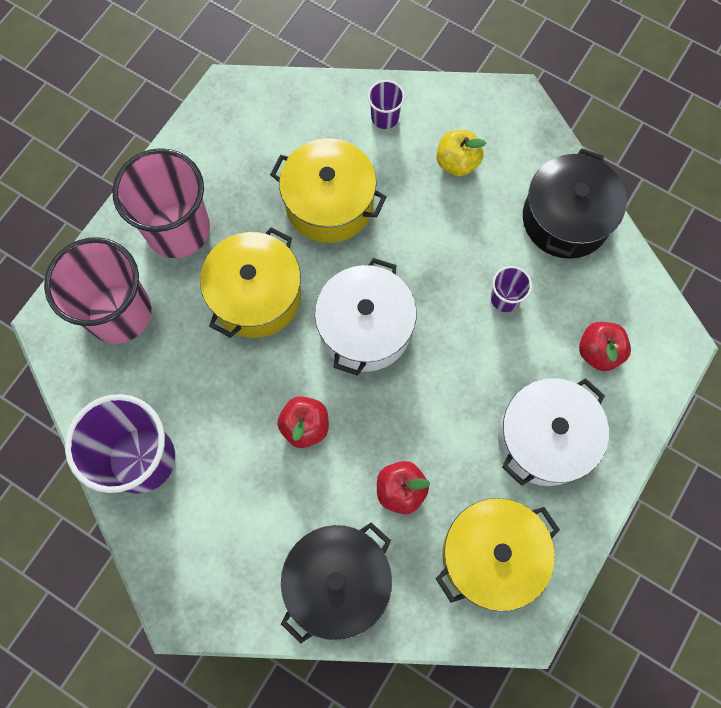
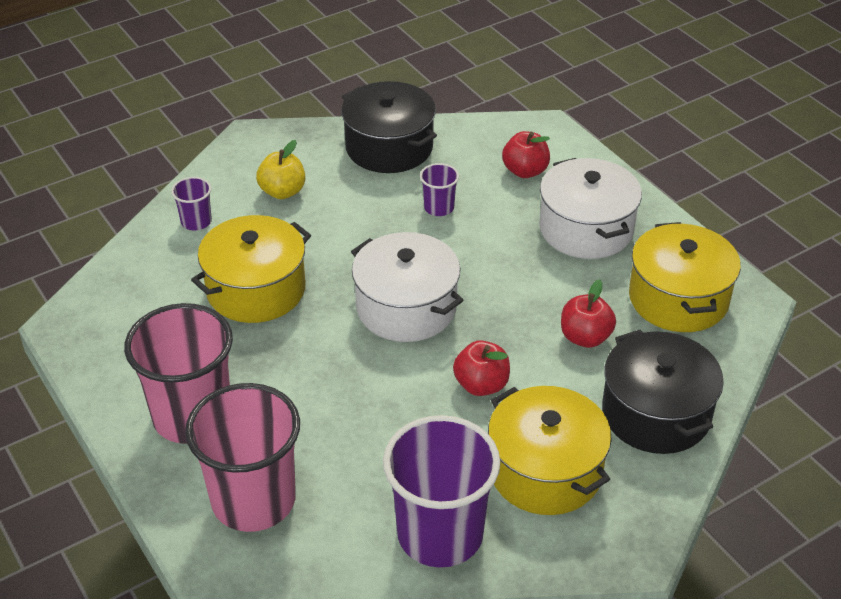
camera: 65 degrees left, 30 degrees down
yellow pot [200,227,301,338] -> yellow pot moved to [488,386,612,515]

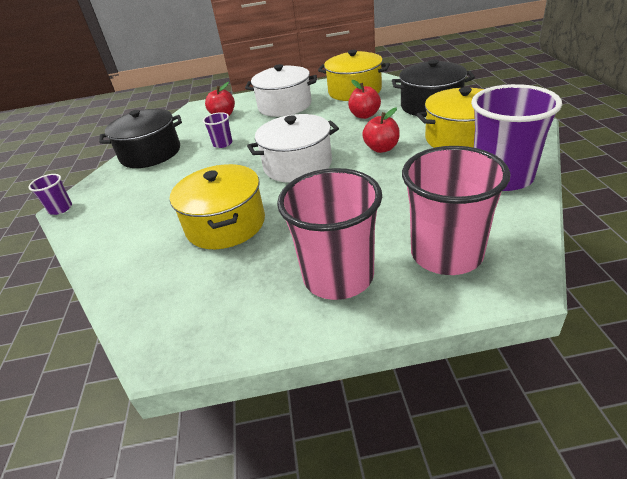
camera: 60 degrees left, 5 degrees down
purple cup [171,177,212,230] -> purple cup moved to [28,174,72,215]
yellow apple [256,140,305,199] -> none

